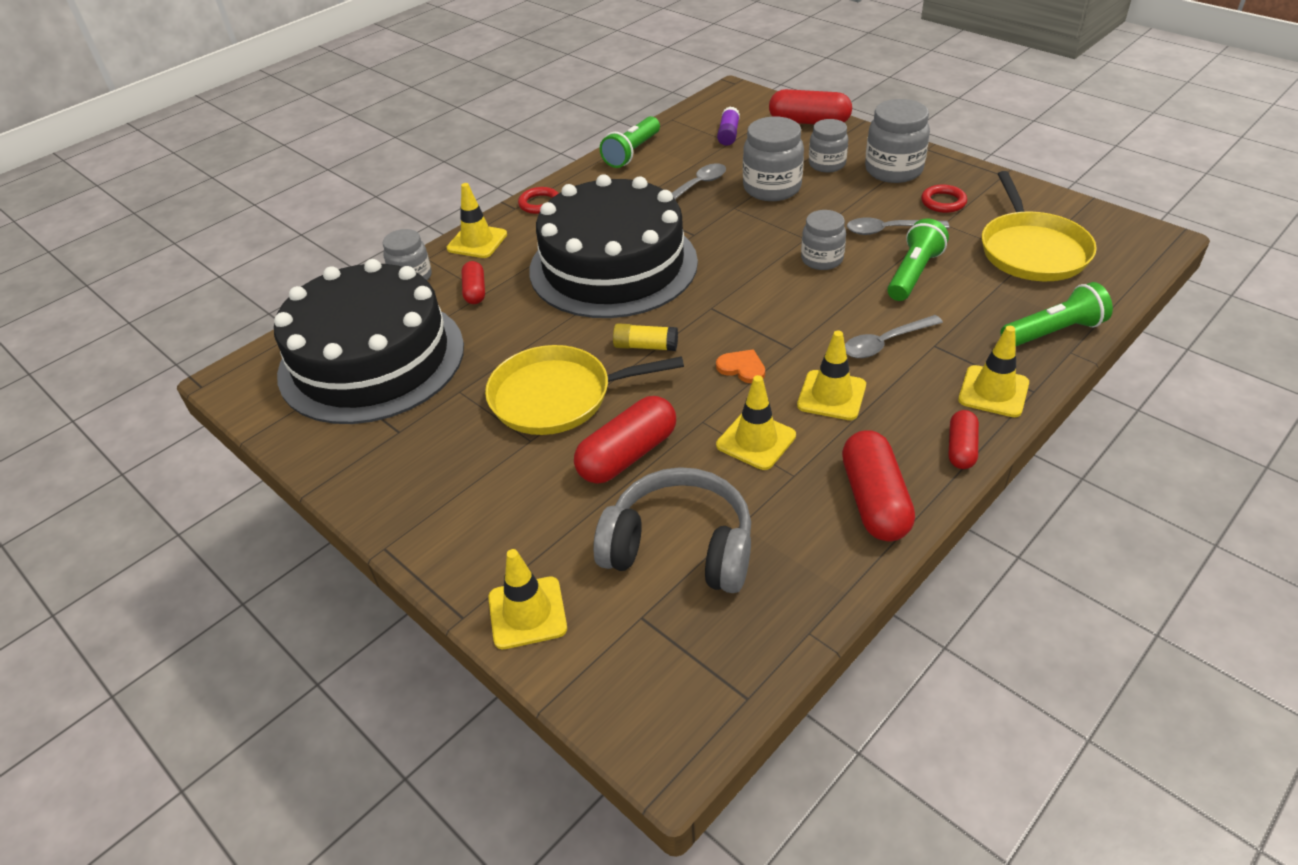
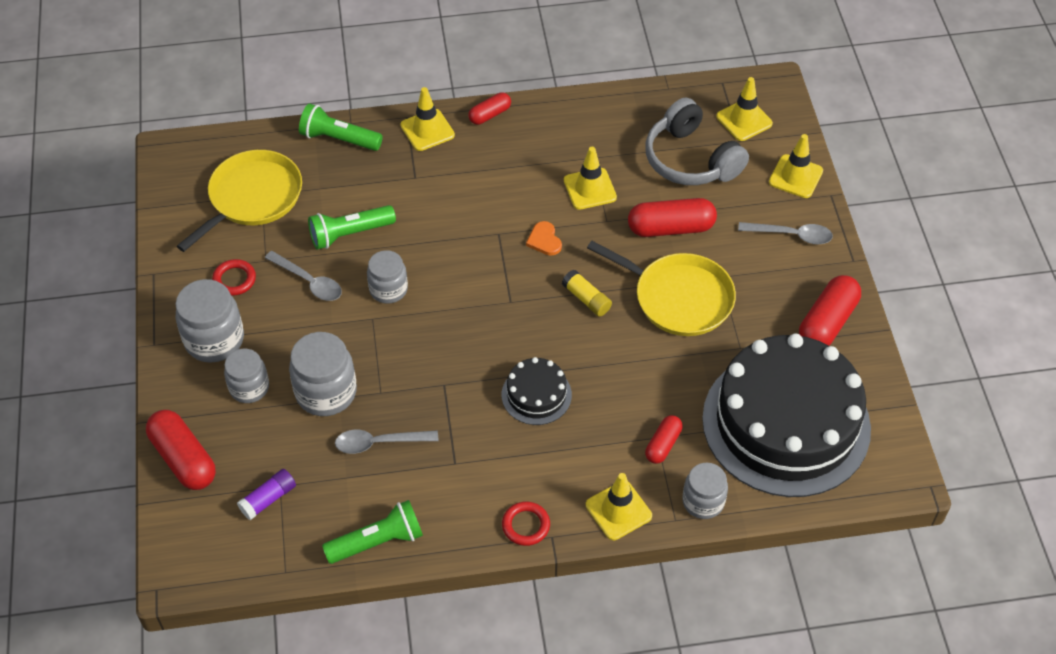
camera: 145 degrees left, 10 degrees up
black cake [529,174,698,318] -> black cake [502,357,572,425], size x0.43
yellow traffic cone [797,330,866,420] -> yellow traffic cone moved to [716,77,773,141]
red capsule [842,430,915,541] -> red capsule moved to [799,275,861,345]
grey spoon [845,315,943,358] -> grey spoon moved to [738,222,833,244]

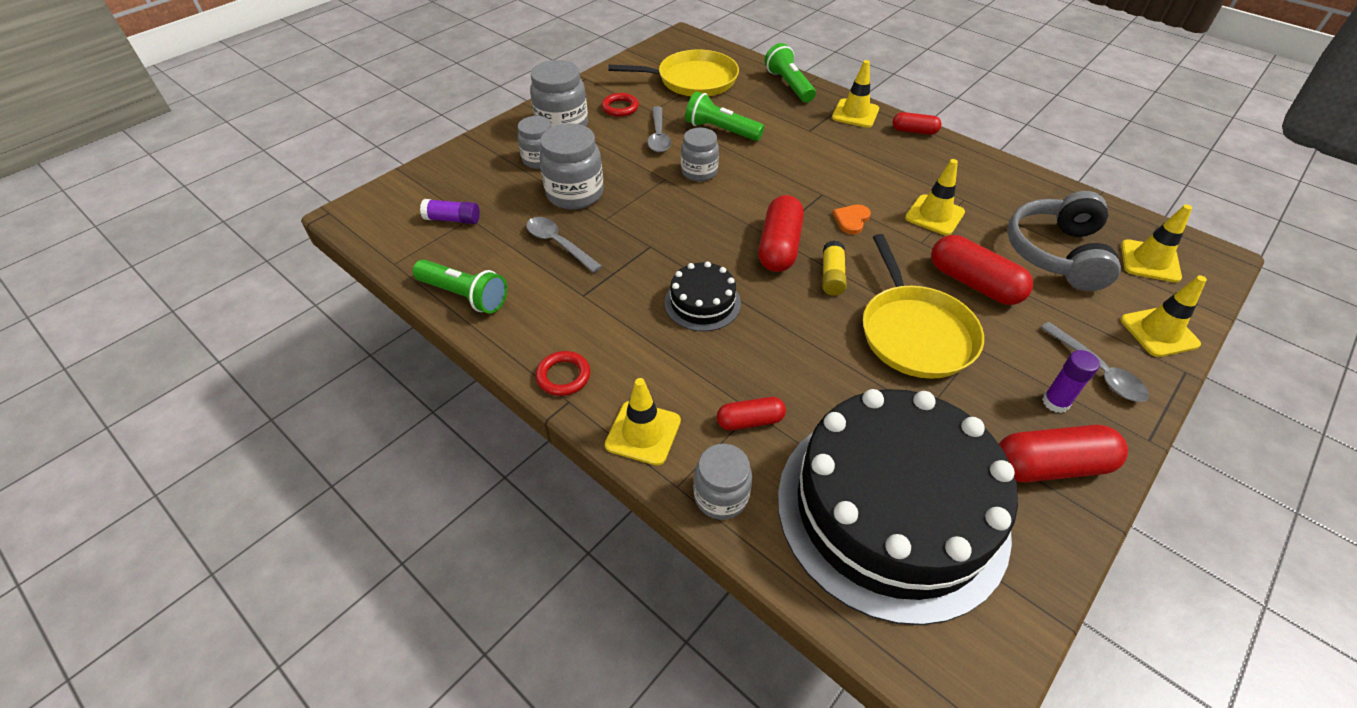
camera: 50 degrees right, 5 degrees down
red capsule [146,410,216,490] -> red capsule moved to [758,195,804,272]
none -> purple glue stick [1042,350,1100,413]

